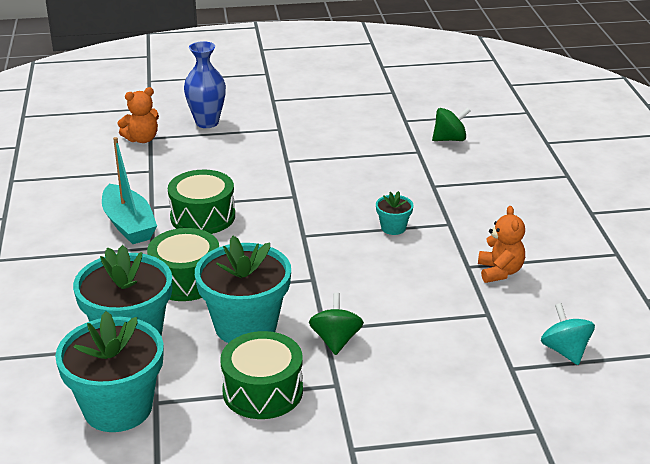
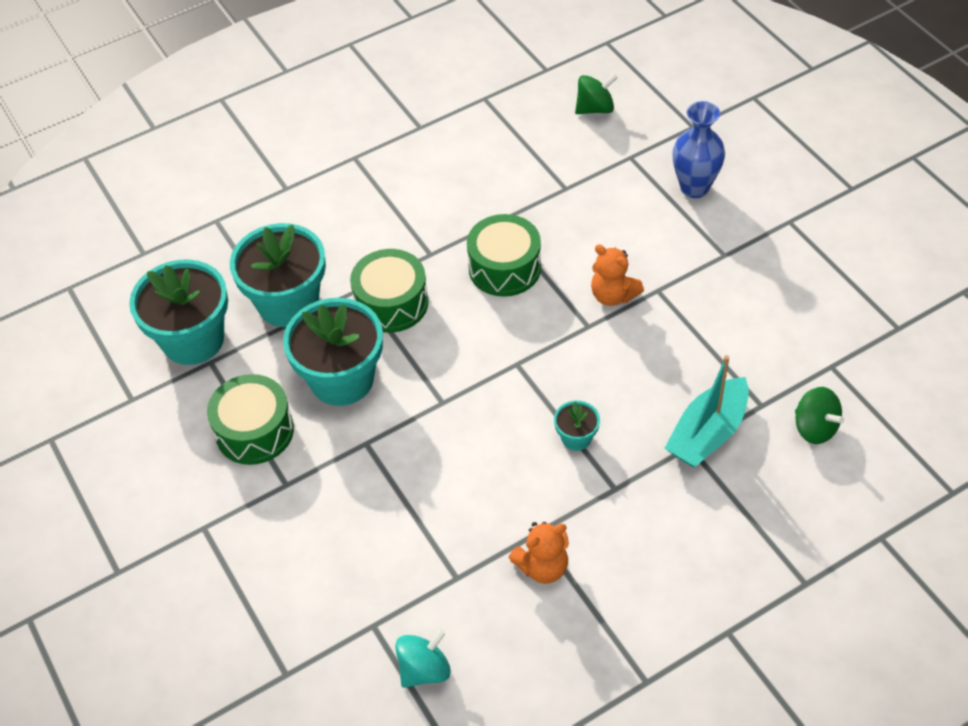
camera: 70 degrees right, 20 degrees up
turquoise boat [102,137,157,244] -> turquoise boat moved to [665,355,749,468]
orange teddy bear [117,87,159,143] -> orange teddy bear moved to [591,244,644,306]
green spinning top [309,293,364,355] -> green spinning top moved to [575,74,618,114]

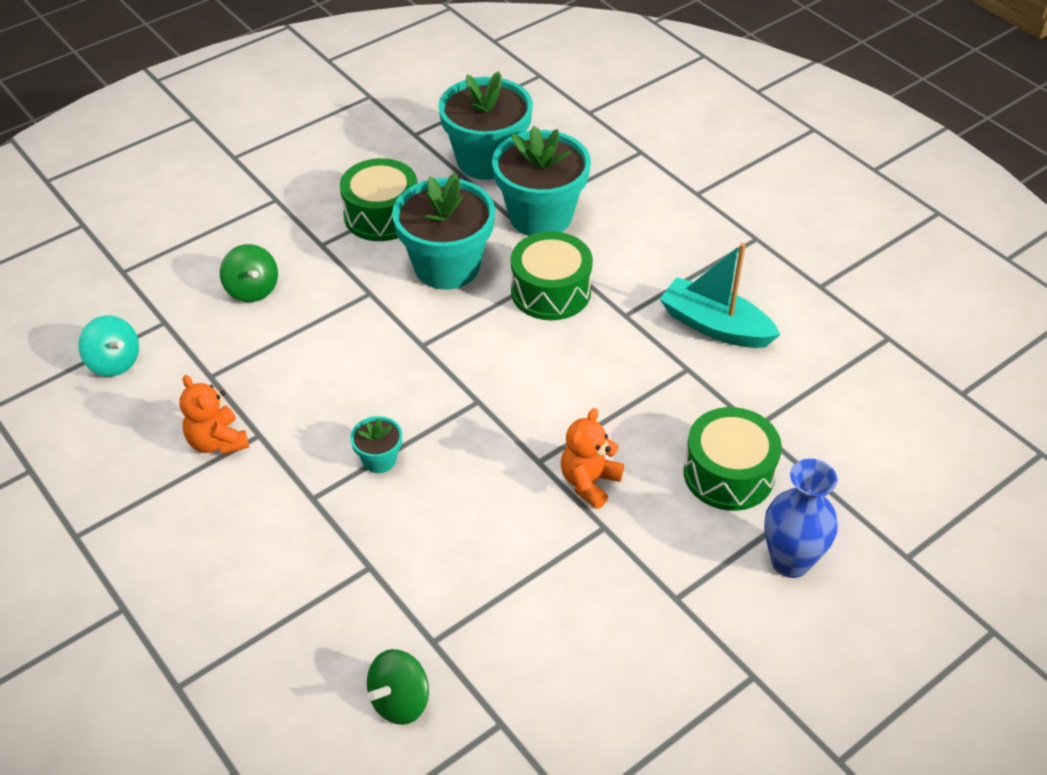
camera: 80 degrees right, 5 degrees down
green drum [467,214,541,297] -> green drum moved to [683,407,782,511]
green spinning top [575,74,618,114] -> green spinning top moved to [220,244,278,302]
turquoise boat [665,355,749,468] -> turquoise boat moved to [660,243,781,348]

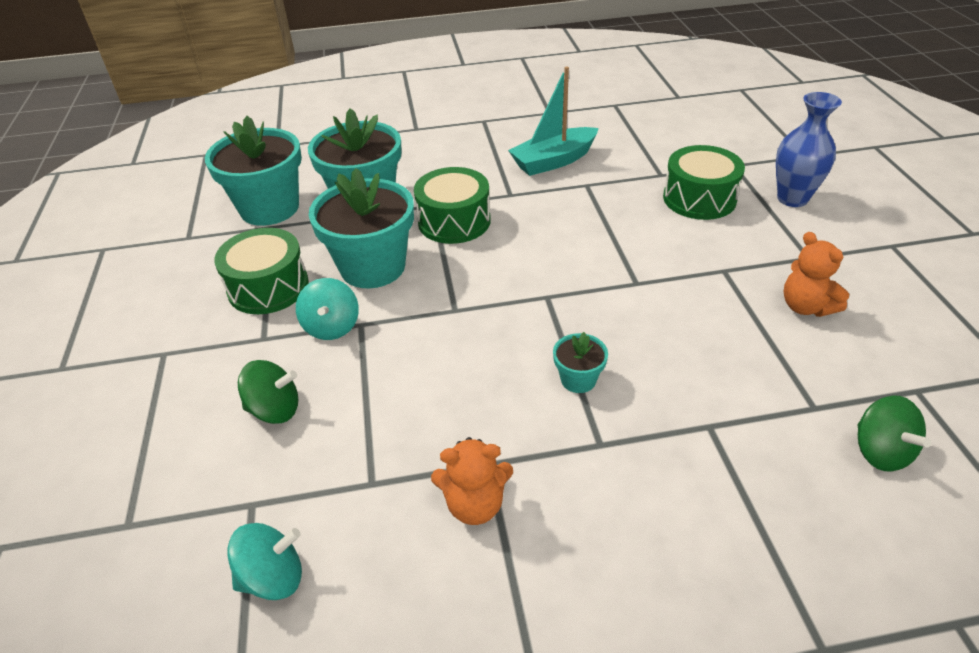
camera: 60 degrees left, 5 degrees down
orange teddy bear [561,408,624,509] -> orange teddy bear moved to [784,232,849,317]
none -> turquoise spinning top [296,278,359,340]

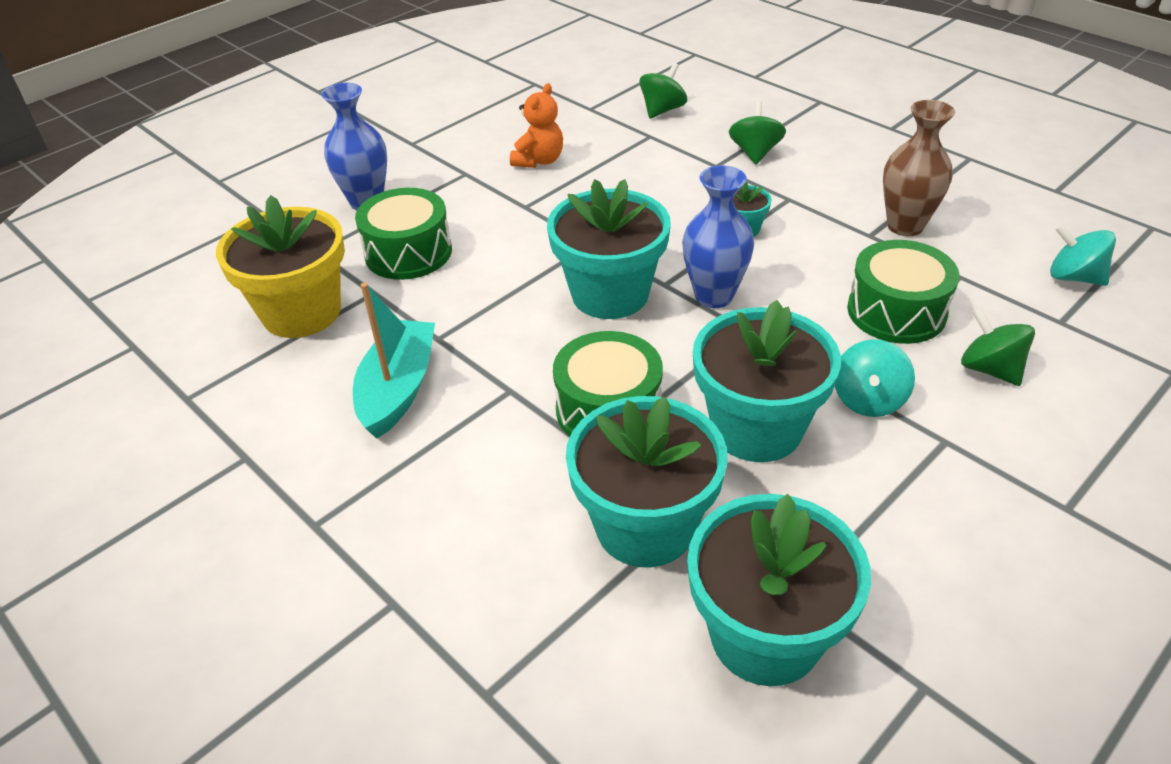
camera: 125 degrees left, 0 degrees up
green drum [214,228,309,314] -> green drum moved to [847,240,959,344]
turquoise spinning top [296,278,359,340] -> turquoise spinning top turned 150 degrees clockwise [835,339,915,417]
orange teddy bear [431,437,513,525] -> brown vase [883,100,955,236]
turquoise boat [508,66,599,176] -> turquoise boat turned 105 degrees counterclockwise [353,282,435,439]
none -> yellow flower pot [216,195,345,338]
none -> turquoise flower pot [547,179,671,319]
none -> blue vase [682,165,754,308]
none -> green spinning top [729,101,786,164]

